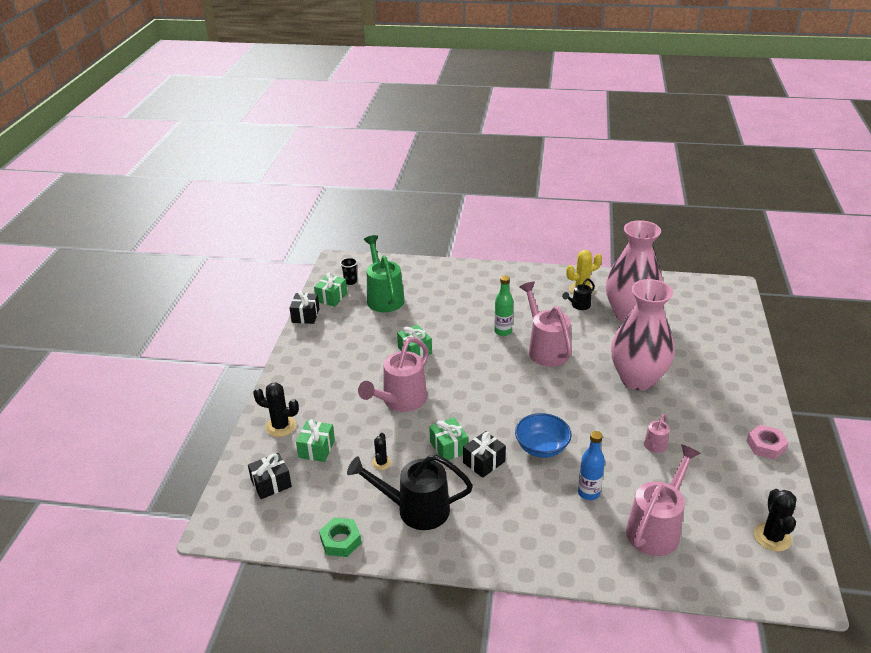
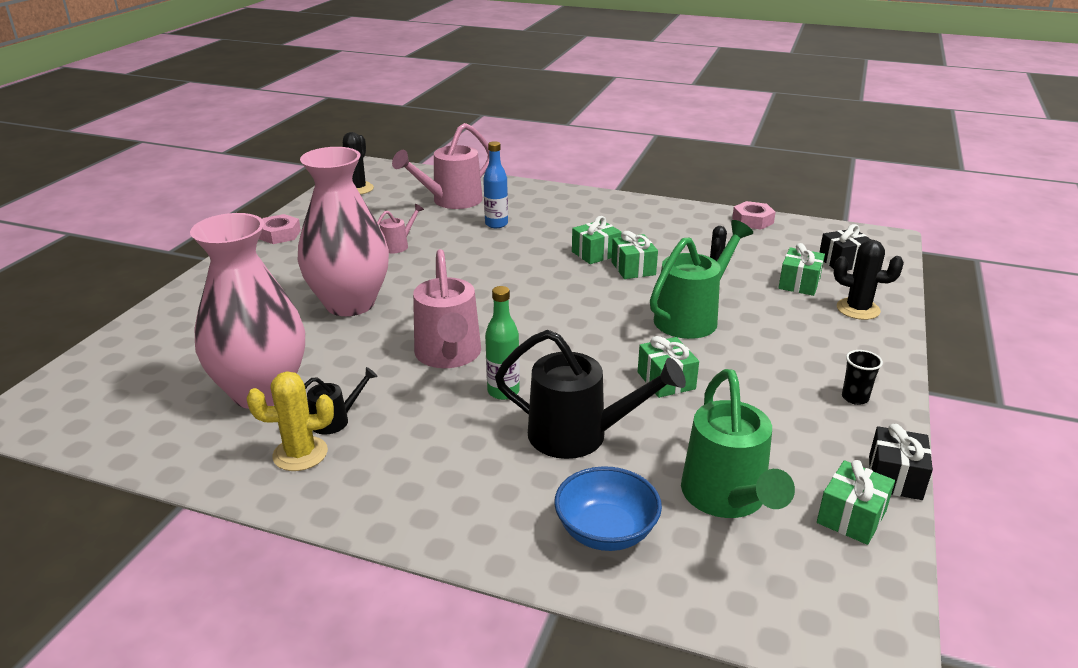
camera: 170 degrees left, 5 degrees down
green nut [319,518,361,557] -> pink nut [732,201,776,229]
black cup [340,258,358,285] -> black cup moved to [842,350,883,405]
black watering can [347,454,473,530] -> black watering can moved to [495,330,686,459]
pink watering can [358,337,429,412] -> green watering can [650,220,753,339]
black gift [463,431,506,478] -> green gift [572,216,621,264]
blue bowl [515,413,572,458] -> blue bowl moved to [554,466,662,551]

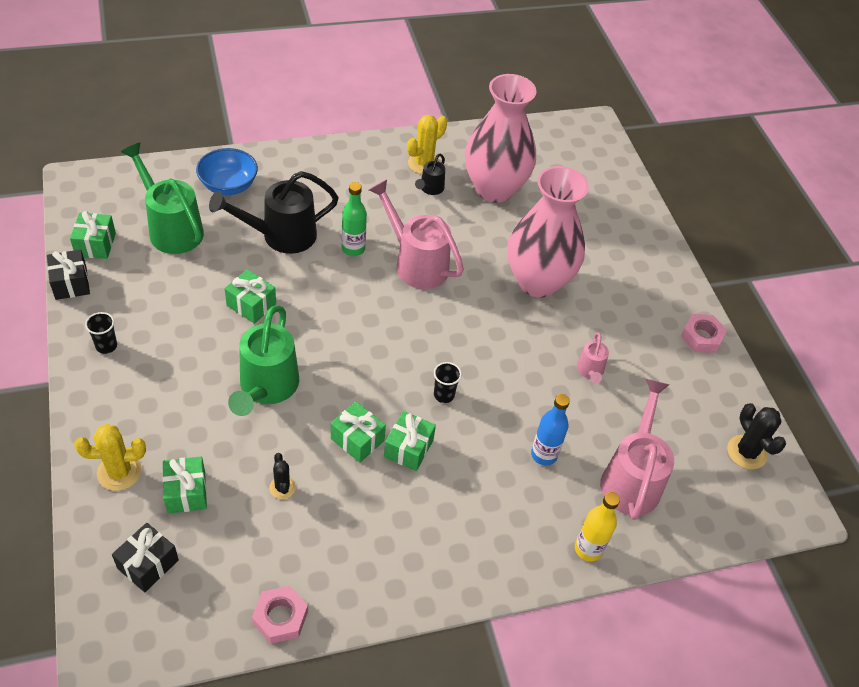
camera: 140 degrees right, 20 degrees up
black cactus [833,240,904,320] -> yellow cactus [74,424,146,491]
none -> black cup [434,362,462,403]
none -> yellow bottle [575,492,620,561]

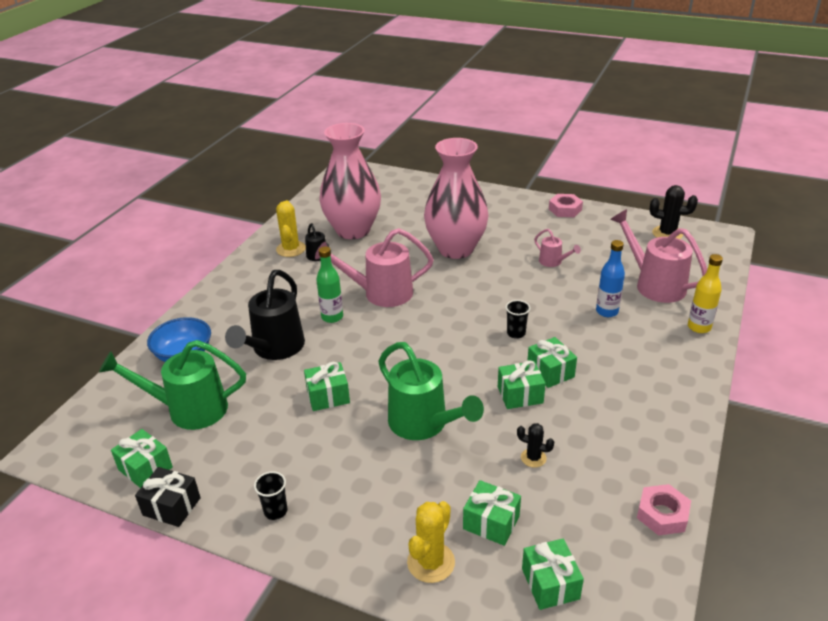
camera: 45 degrees left, 15 degrees down
black gift [112,523,179,592] -> green gift [522,538,584,610]

